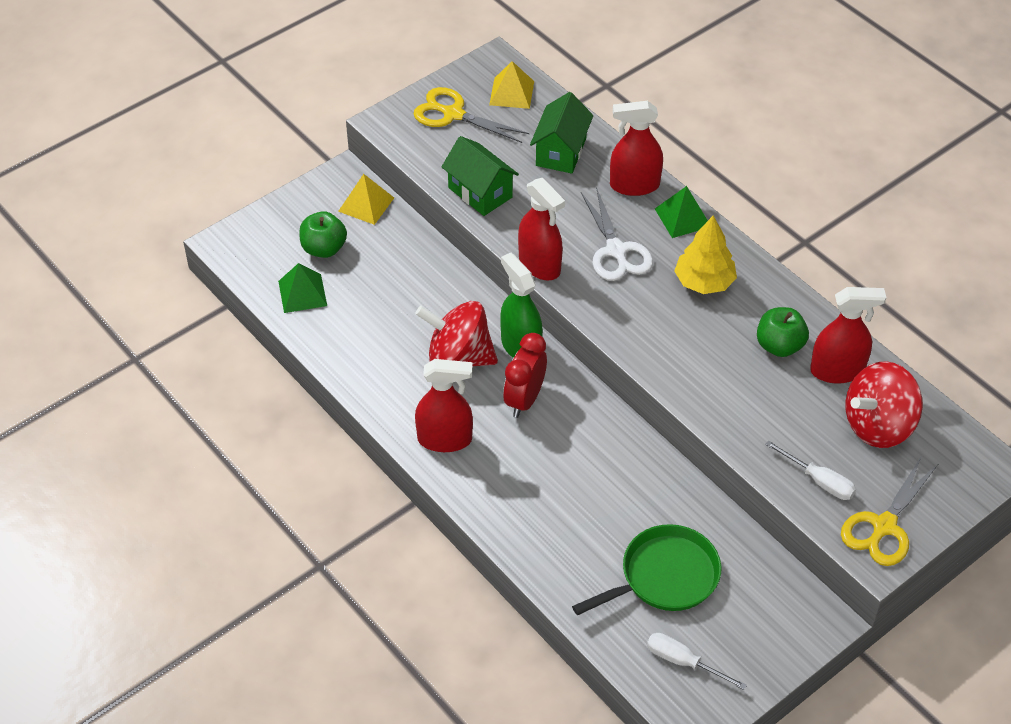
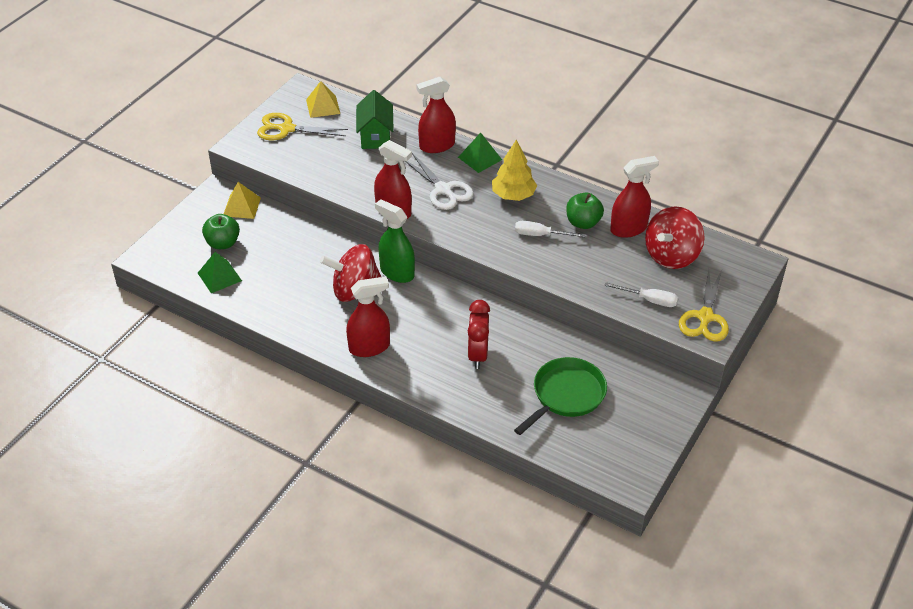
camera: 20 degrees left, 5 degrees down
green house [442,136,519,216] -> none
red clock [503,333,547,418] -> red clock moved to [467,300,490,369]
white screwdriver [647,633,747,690] -> white screwdriver moved to [515,221,586,237]

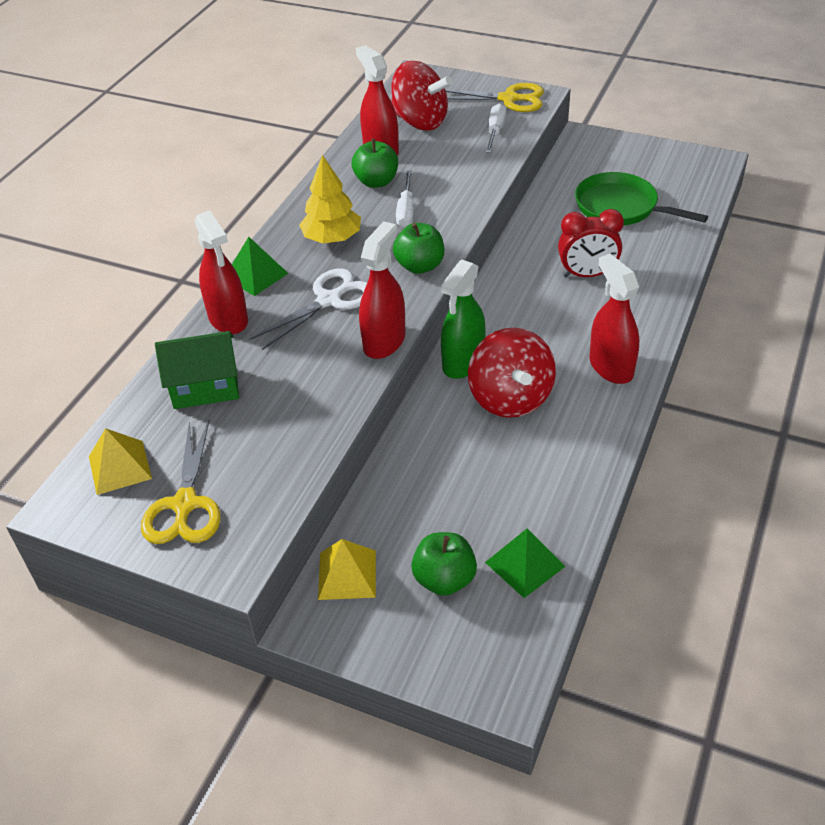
camera: 95 degrees left, 0 degrees up
none -> green apple [393,223,444,274]

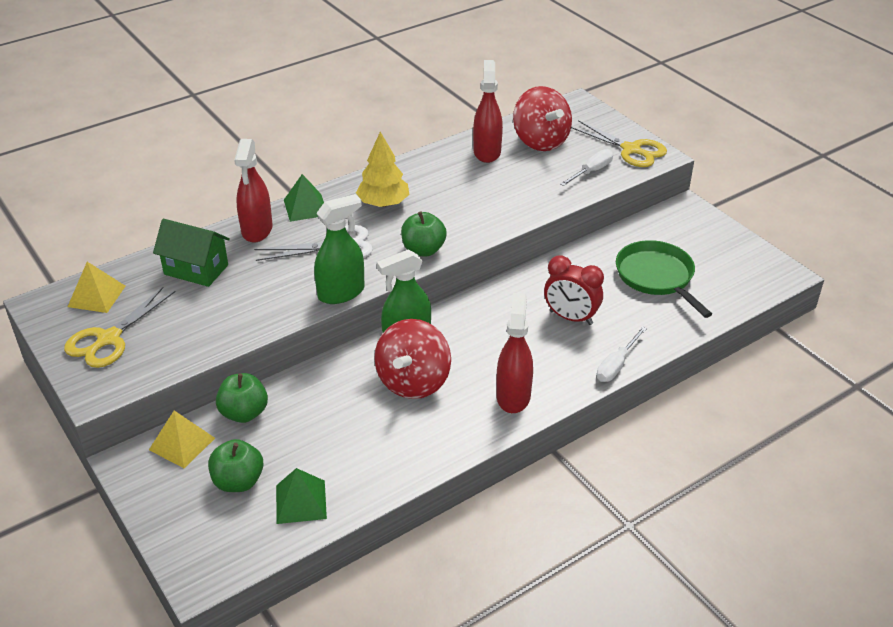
camera: 30 degrees right, 5 degrees down
green apple [352,139,398,188] -> green apple moved to [216,373,268,423]
red spray bottle [359,221,406,359] -> green spray bottle [314,194,365,304]
white screwdriver [396,170,414,227] -> white screwdriver moved to [597,326,647,382]

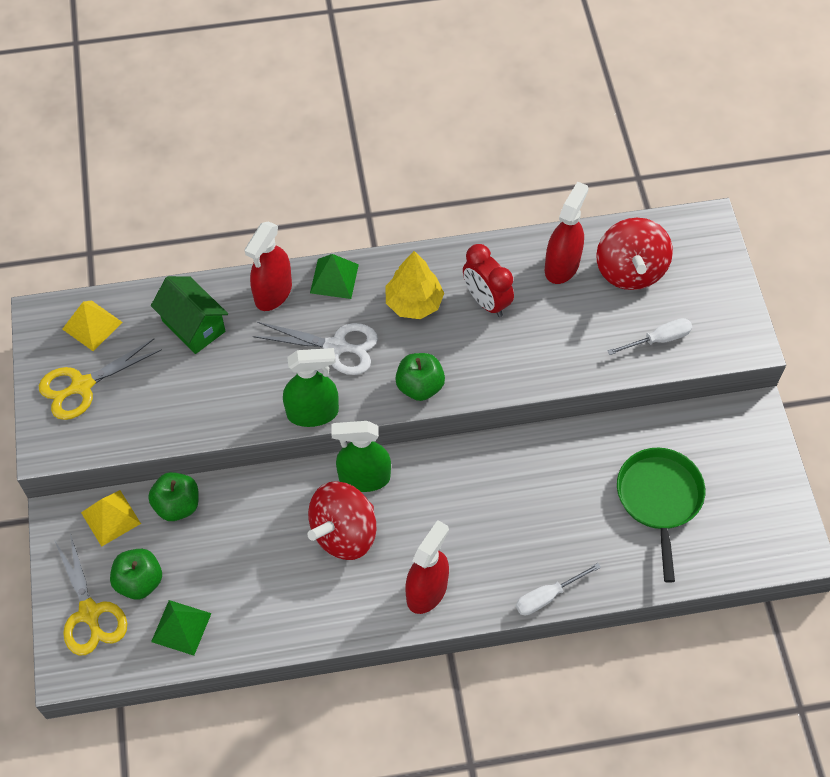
camera: 25 degrees right, 20 degrees up
red clock [544,256,604,325] -> red clock moved to [463,244,514,317]
yellow scissors [571,120,667,167] -> yellow scissors moved to [54,533,127,655]

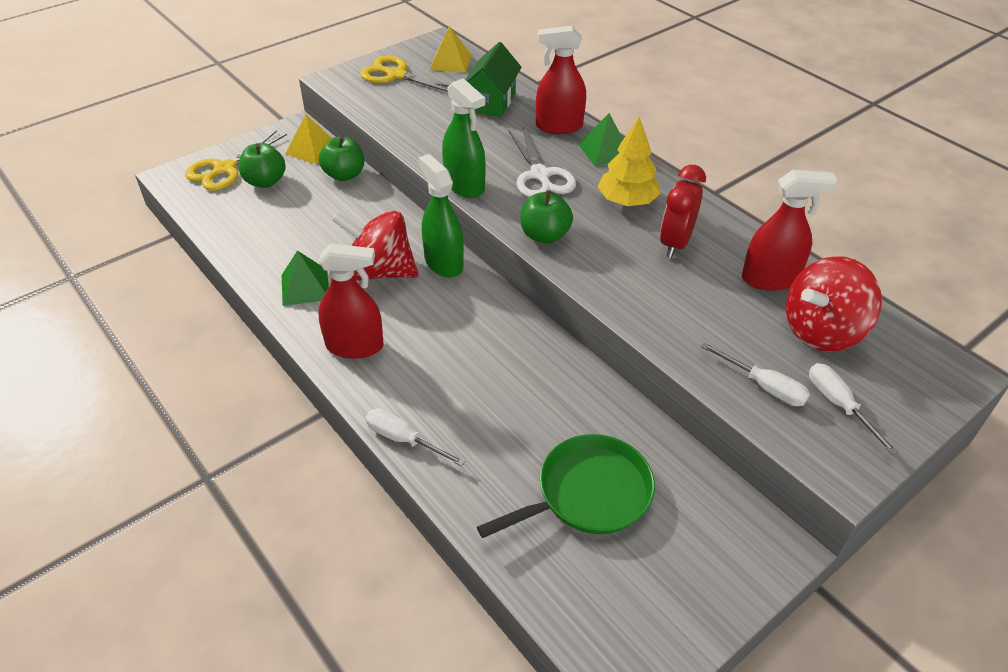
camera: 60 degrees right, 15 degrees down
green pyramid [151,600,212,656] -> green pyramid moved to [282,251,329,306]
none -> white screwdriver [809,363,898,455]

